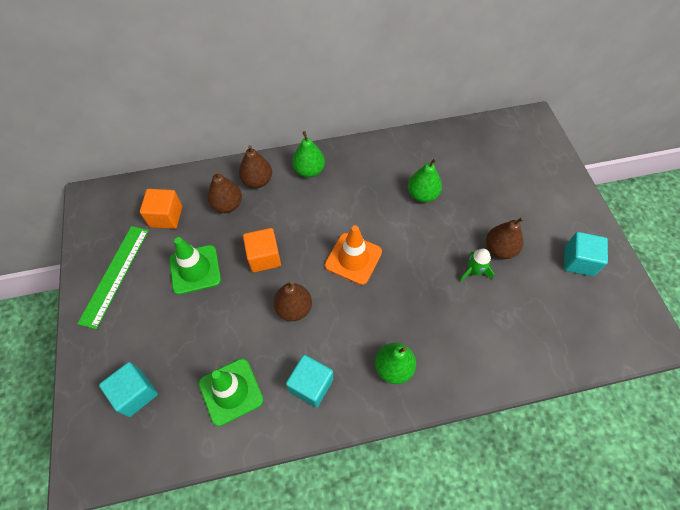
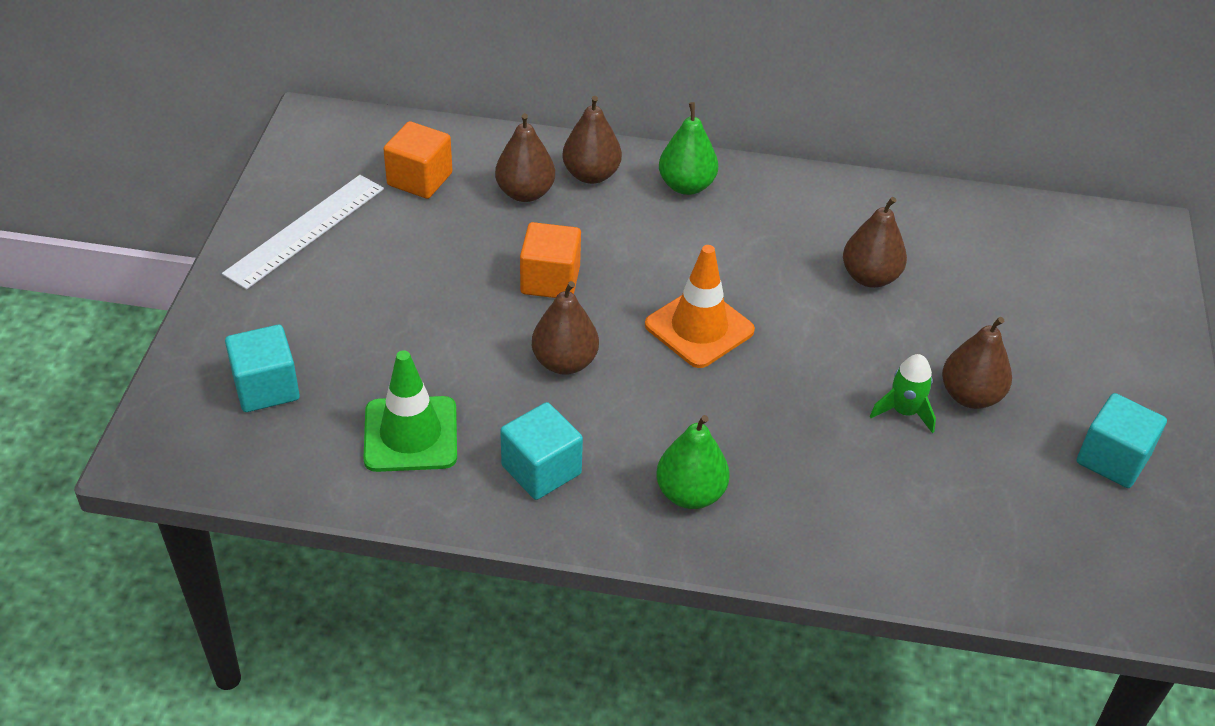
camera: 20 degrees right, 15 degrees down
green ruler [77,226,149,329] -> white ruler [222,175,384,290]
green traffic cone [169,237,221,295] -> none
green pear [408,158,442,203] -> brown pear [843,197,907,288]

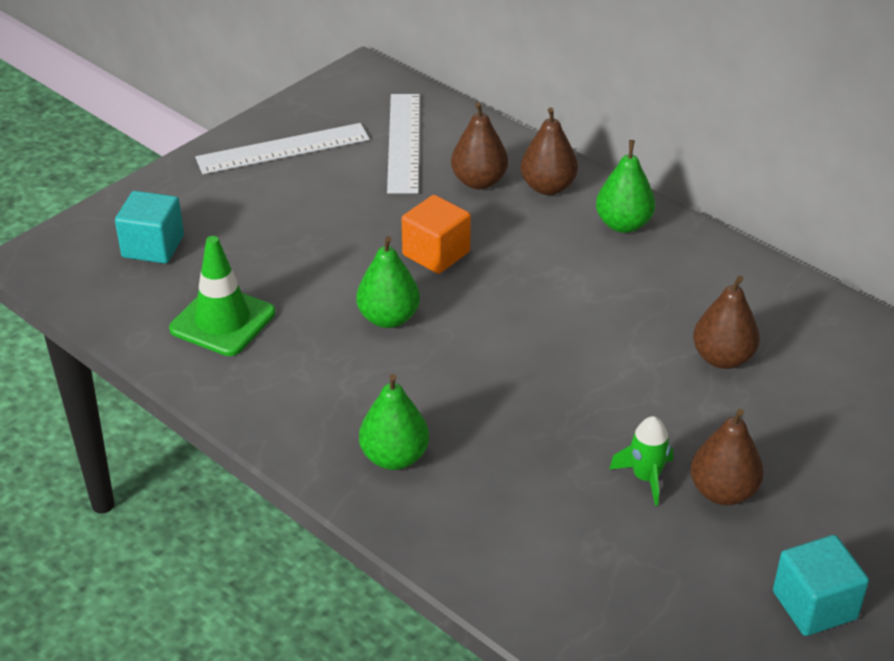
camera: 35 degrees right, 5 degrees down
orange cube [383,121,452,199] -> white ruler [387,94,420,194]
turquoise cube [500,402,583,500] -> none
brown pear [532,281,599,375] -> green pear [356,236,420,328]
orange traffic cone [645,245,755,368] -> none

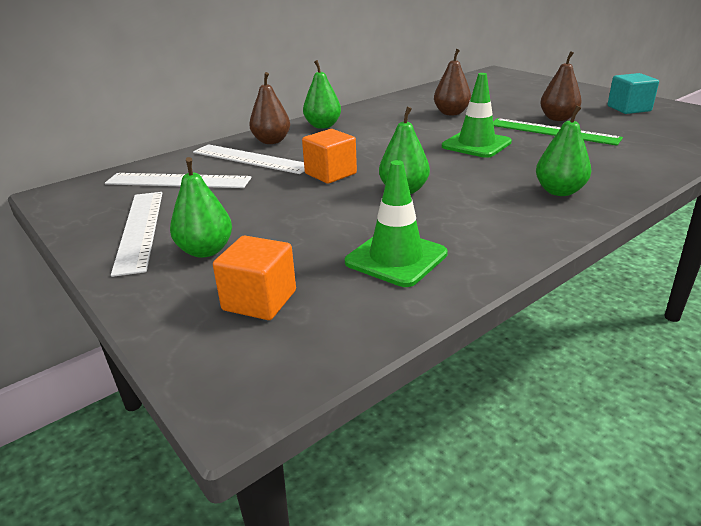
camera: 80 degrees left, 10 degrees down
turquoise cube [115,191,184,264] -> orange cube [213,235,296,320]
brown pear [451,102,508,189] -> white ruler [193,144,305,174]
green rocket [609,416,673,506] -> green ruler [493,118,623,146]
none -> green pear [170,157,232,258]
none -> green traffic cone [442,73,512,158]

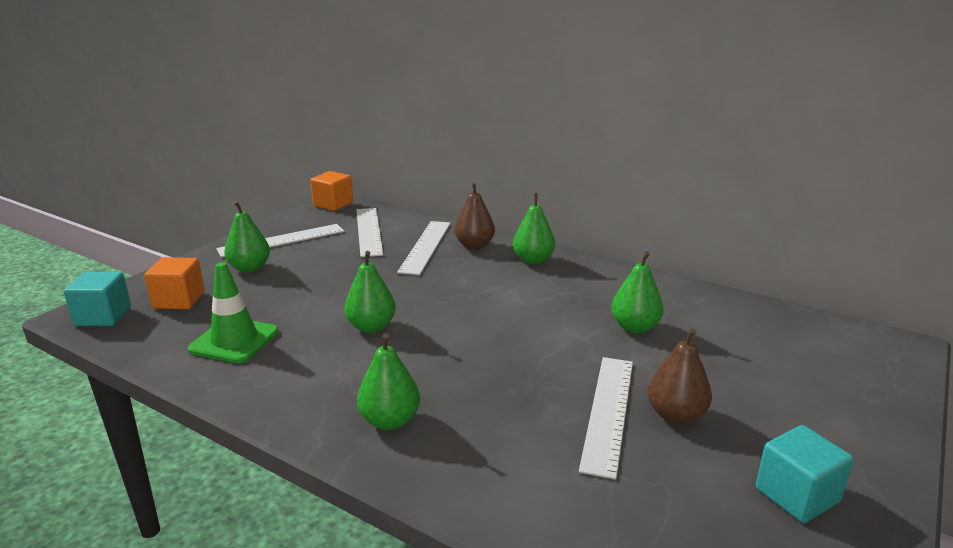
camera: 70 degrees right, 5 degrees down
orange cube [302,129,357,184] -> orange cube moved to [310,171,353,211]
brown pear [434,49,471,116] -> green pear [611,251,663,333]
green traffic cone [442,73,512,158] -> none
green ruler [493,118,623,146] -> white ruler [579,357,633,480]
none -> turquoise cube [64,272,131,326]

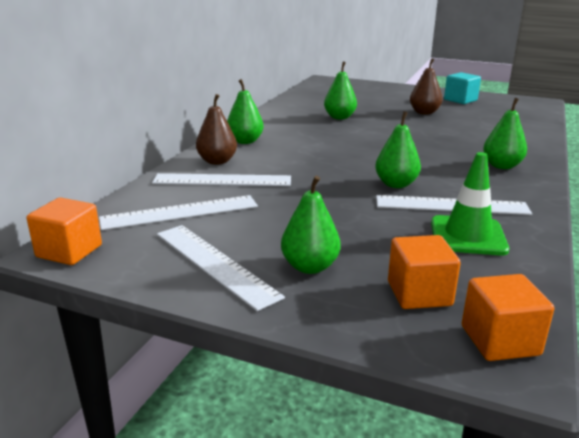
camera: 100 degrees left, 0 degrees up
turquoise cube [64,272,131,326] -> orange cube [462,274,554,361]
white ruler [579,357,633,480] -> white ruler moved to [376,195,532,215]

